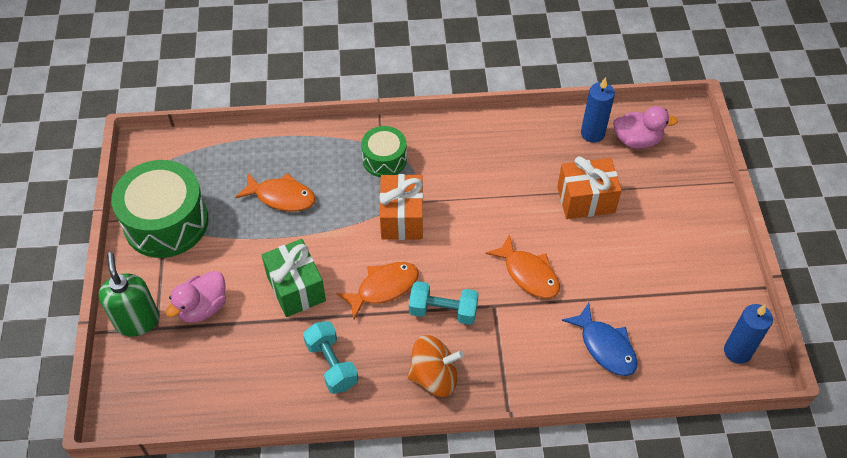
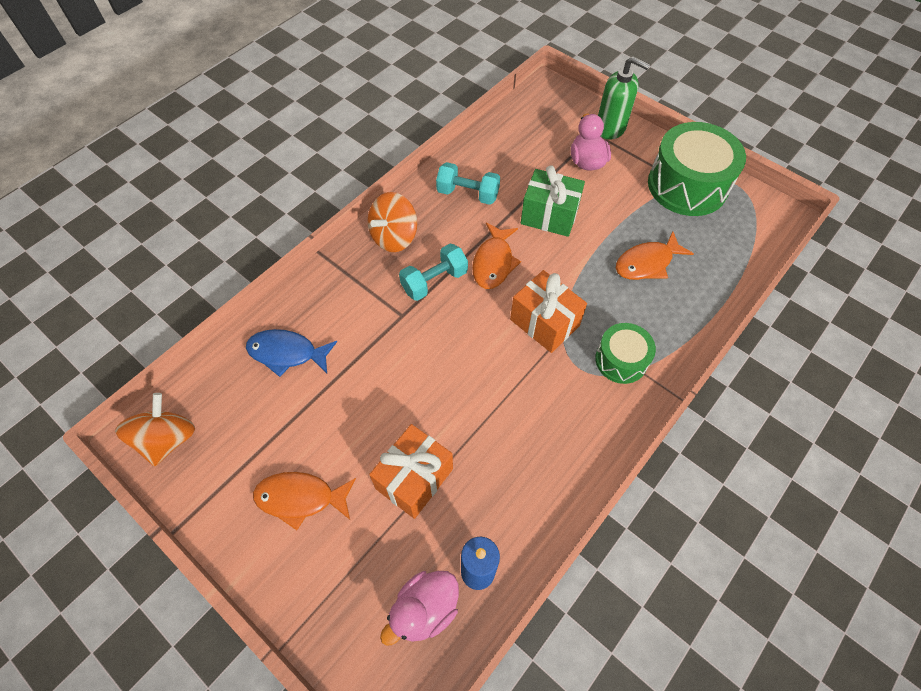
camera: 135 degrees right, 5 degrees up
orange fish [485,234,560,298] -> orange fish moved to [253,472,356,530]
blue candle [724,304,773,364] -> orange spinning top [115,393,195,466]

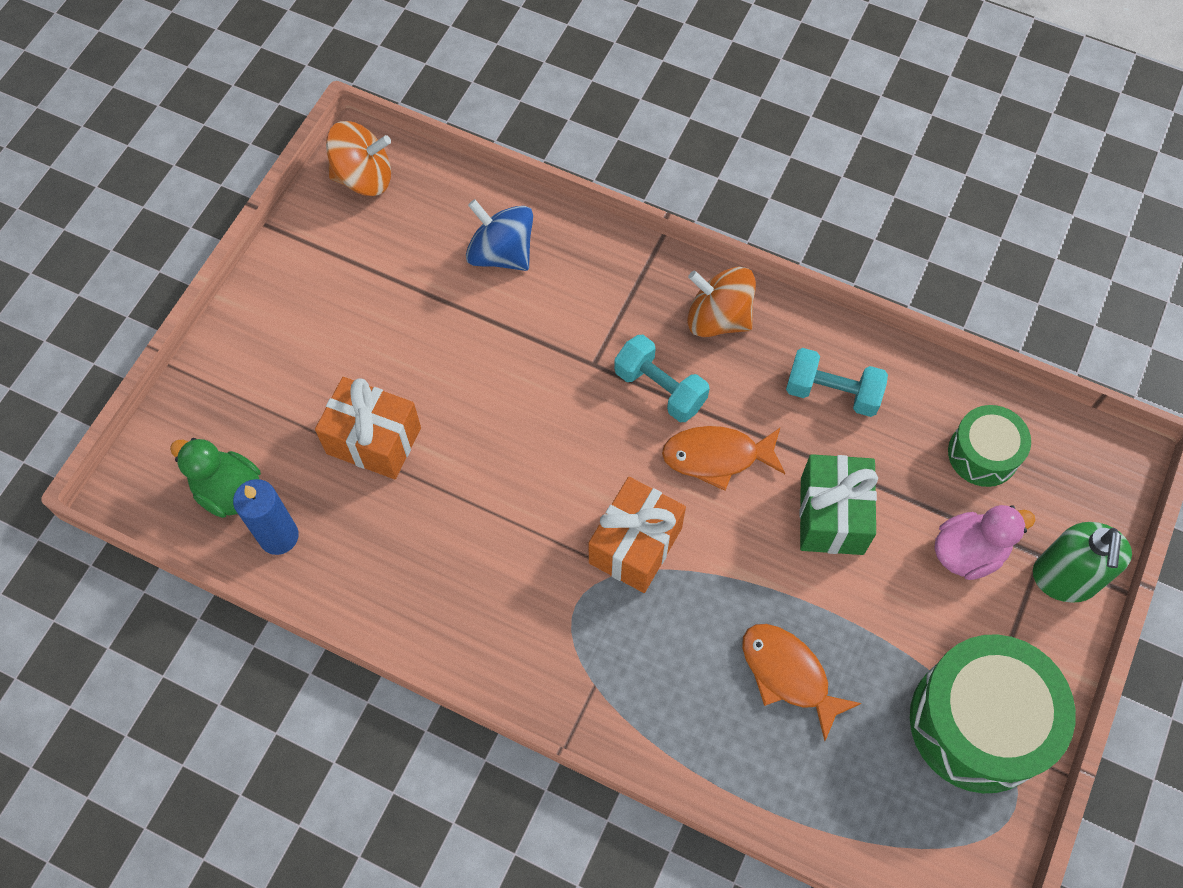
camera: 75 degrees right, 5 degrees up
blue fish [246,329,337,377] -> blue spinning top [466,199,533,271]
orange fish [253,472,356,530] -> none
pink duck [380,571,459,646] -> green duck [170,438,261,518]
turquoise dumbbell [436,162,500,205] -> turquoise dumbbell turned 75 degrees counterclockwise [786,348,888,417]
green drum [595,323,656,384] -> green drum moved to [948,405,1031,487]

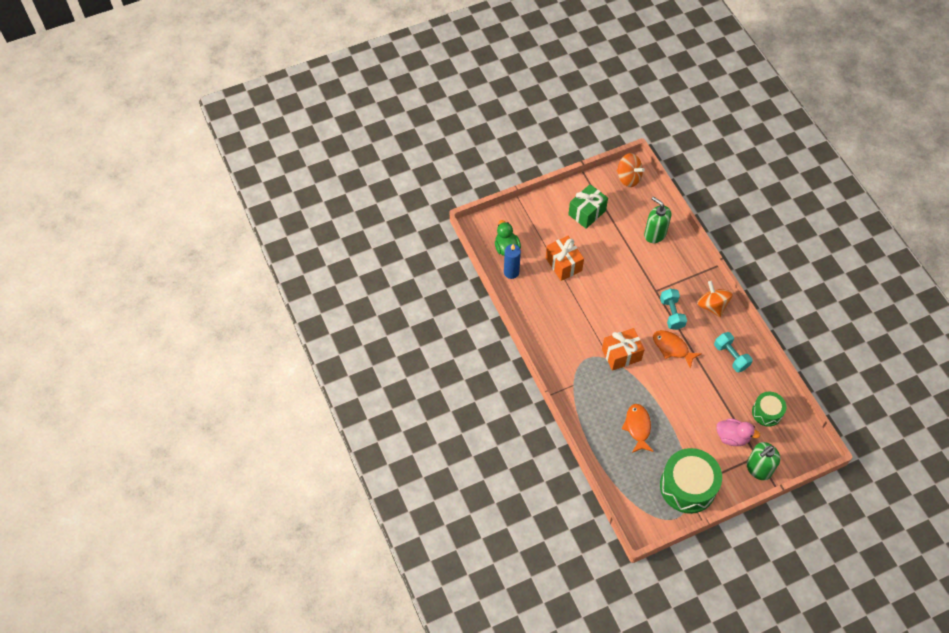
camera: 40 degrees right, 5 degrees down
blue spinning top [466,199,533,271] -> green soap dispenser [644,196,671,243]
green gift [800,454,878,555] -> green gift moved to [568,184,608,229]

